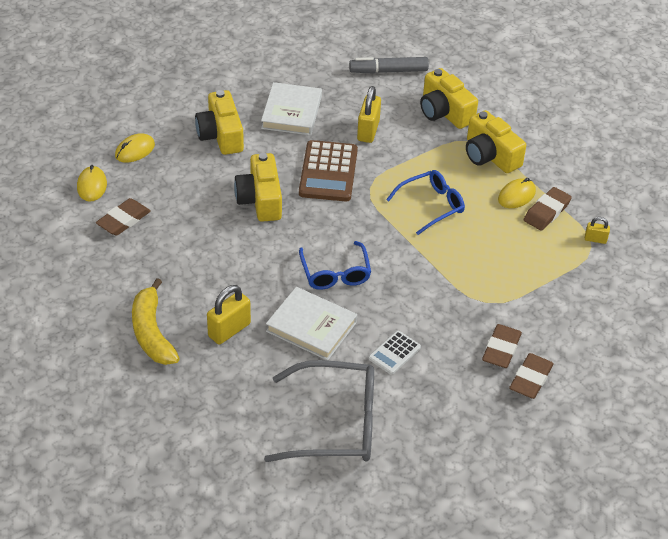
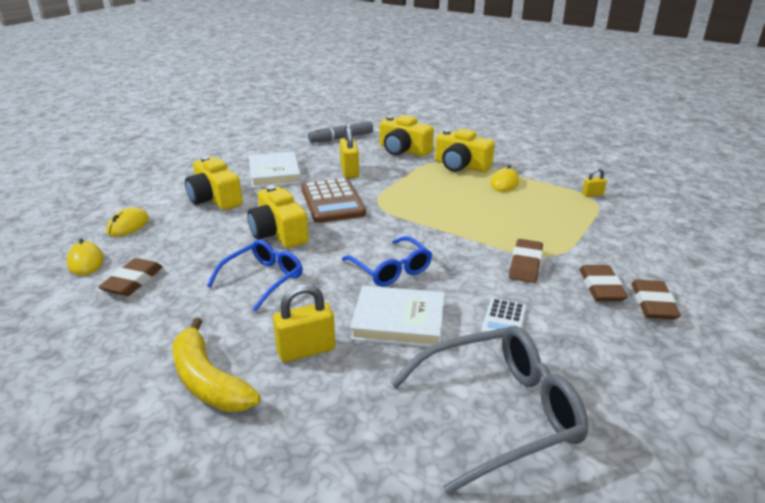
camera: 20 degrees left, 15 degrees down
yellow padlock [207,285,251,344] -> yellow padlock turned 45 degrees clockwise [273,284,335,362]
blue glasses [386,170,465,235] -> blue glasses moved to [207,240,303,312]
brown eraser [524,187,572,230] -> brown eraser moved to [509,239,543,283]

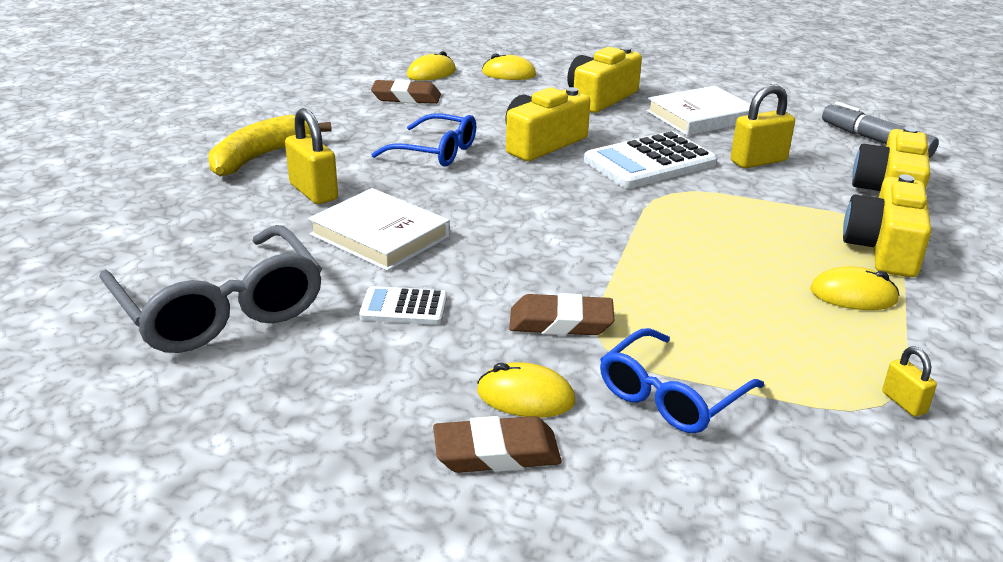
camera: 75 degrees right, 0 degrees up
brown calculator [301,178,366,223] -> white calculator [584,131,717,188]
blue glasses [342,236,432,287] -> blue glasses moved to [600,328,764,434]
white book [350,286,445,347] -> white book turned 45 degrees counterclockwise [308,188,450,271]
brown eraser [579,265,628,301] -> yellow mouse [477,362,575,418]

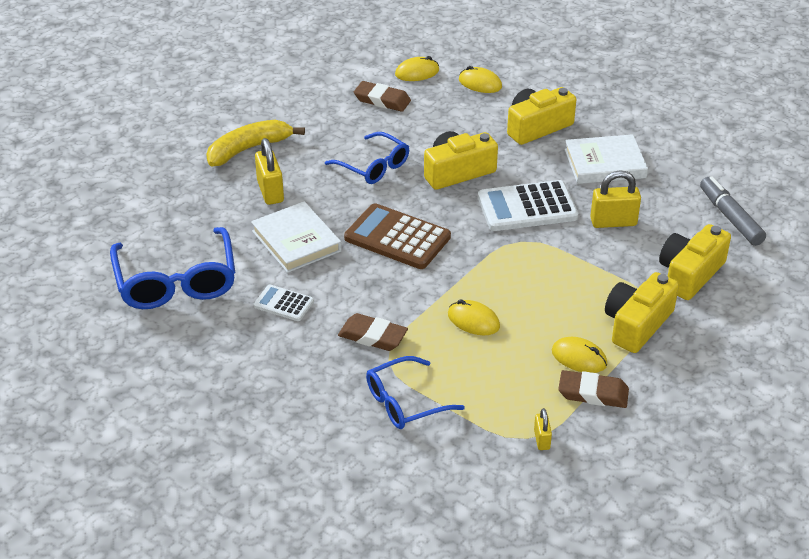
camera: 20 degrees right, 10 degrees up
grey glasses [99,225,322,353] -> blue glasses [110,227,235,309]
brown eraser [433,416,562,473] -> brown eraser moved to [558,370,629,408]
yellow mouse [477,362,575,418] -> yellow mouse moved to [448,299,500,335]
none -> brown calculator [344,203,451,269]

